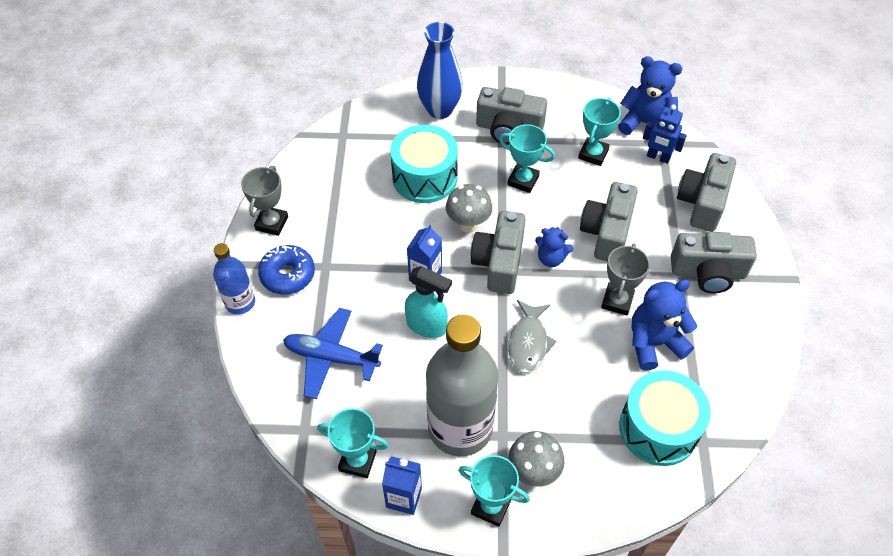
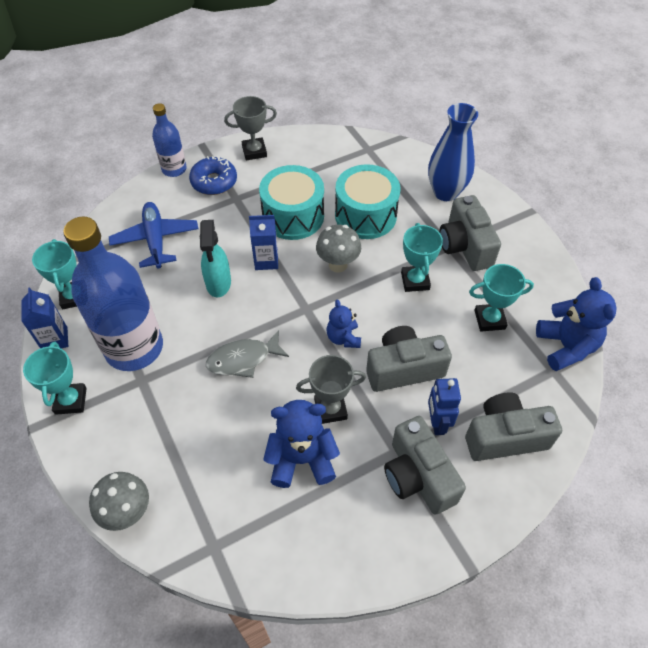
camera: 60 degrees right, 0 degrees up
grey bottle [426,314,498,456] -> blue bottle [63,217,163,371]
grey camera [471,211,526,294] -> none
grey mushroom [508,431,565,487] -> grey mushroom moved to [89,472,149,531]
turquoise drum [619,370,711,466] -> turquoise drum moved to [259,165,324,240]
blue teddy bear [631,280,697,371] -> blue teddy bear turned 45 degrees counterclockwise [263,400,340,488]
blue robot [643,105,687,164] -> blue robot moved to [428,378,461,435]

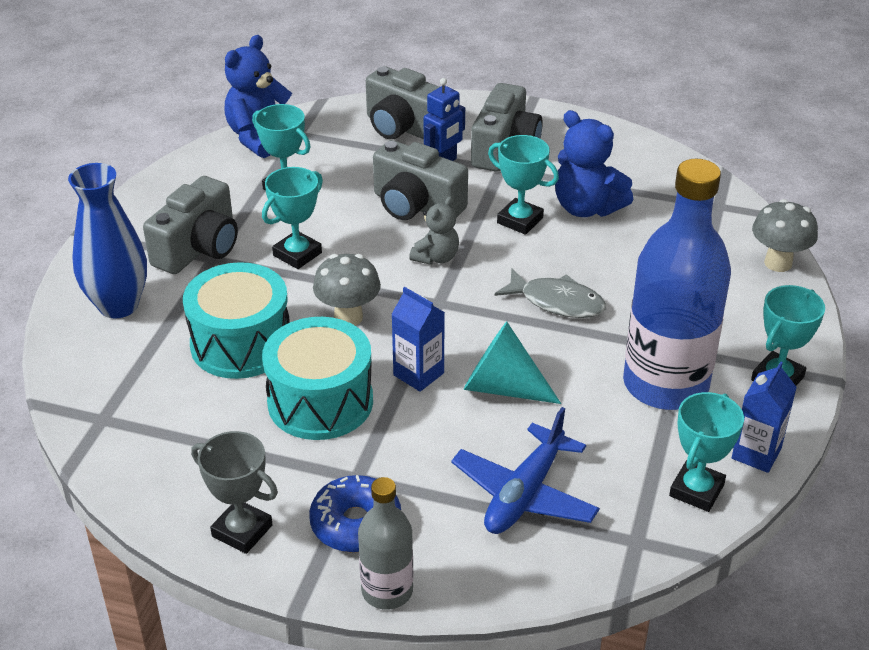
camera: 135 degrees left, 15 degrees down
blue bottle [152,103,187,177] -> grey bottle [358,477,413,610]
turquoise spray bottle [200,220,231,297] -> turquoise cone [463,322,561,404]
grey trophy [296,355,366,424] -> turquoise trophy [488,135,559,235]
blue teddy bear [327,299,361,348] -> grey teddy bear [409,196,459,265]

